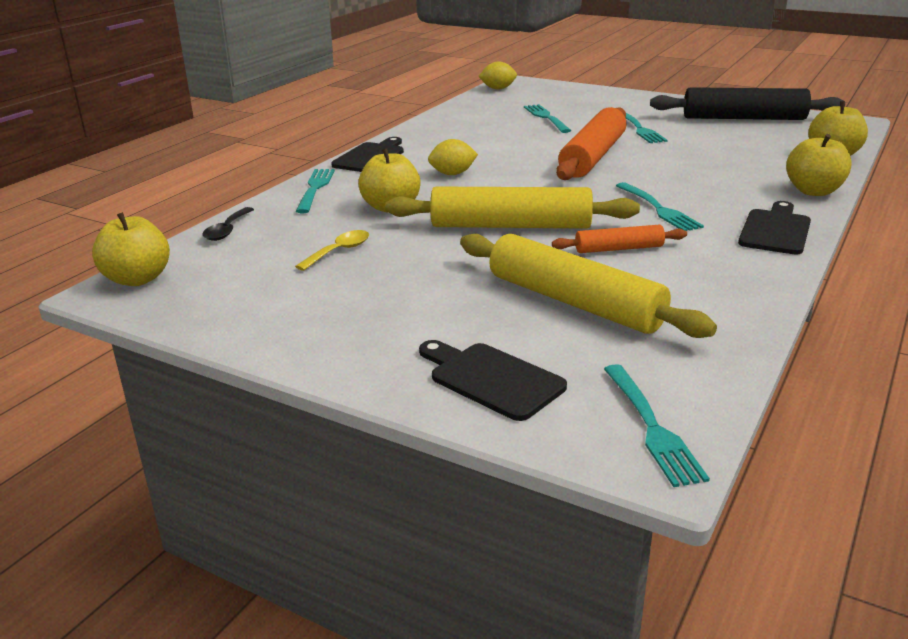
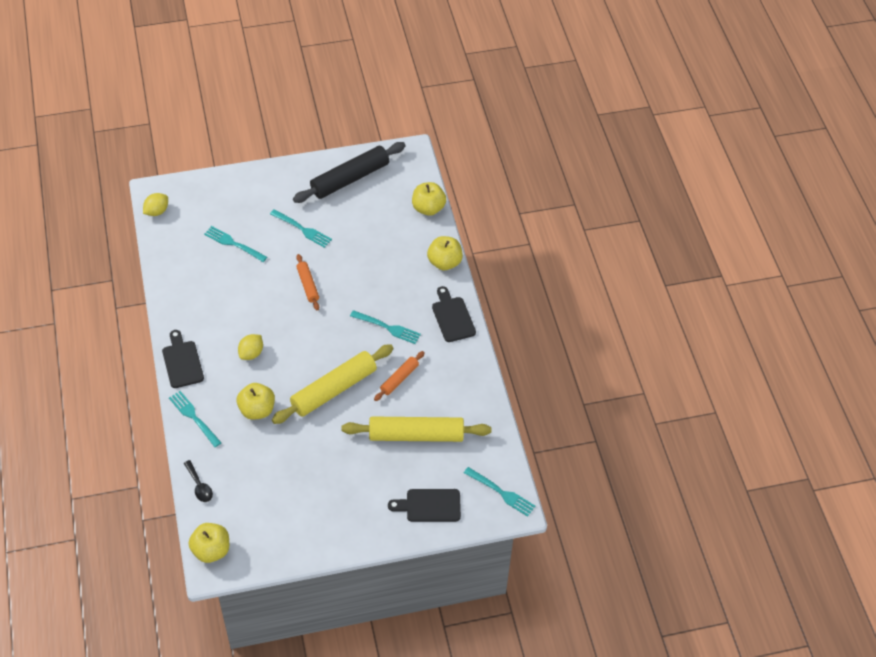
camera: 45 degrees left, 25 degrees up
yellow spoon [295,230,369,271] -> none
orange rolling pin [556,107,626,180] -> orange rolling pin [296,254,319,310], size x0.52

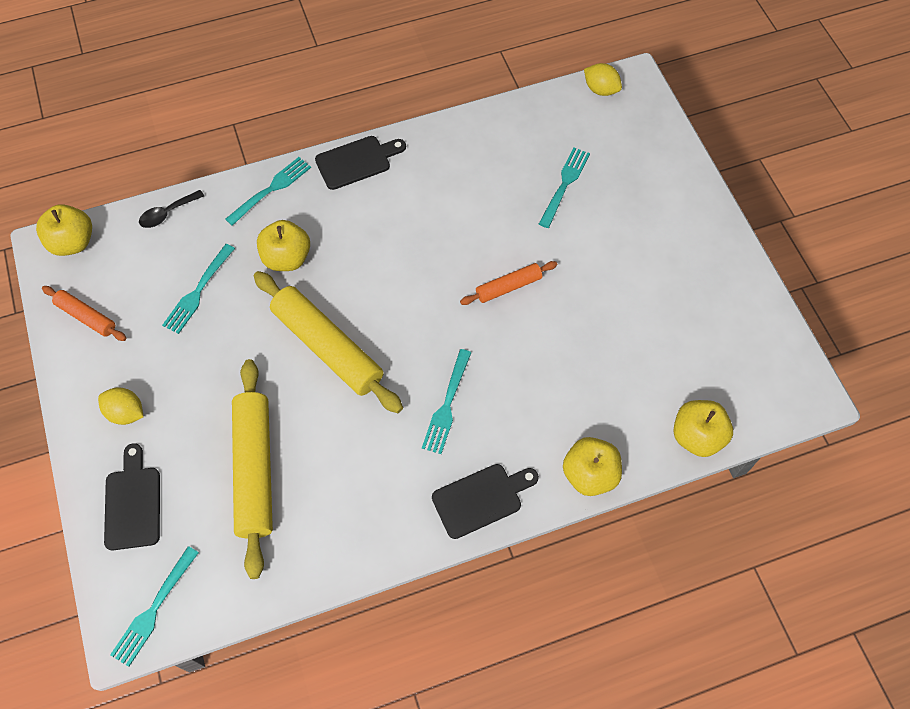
camera: 85 degrees right, 10 degrees up
yellow lemon [238,334,263,360] -> yellow lemon moved to [98,387,143,425]
turquoise fork [270,209,332,248] -> turquoise fork moved to [162,244,235,334]
black rolling pin [293,142,406,203] -> none
orange rolling pin [374,351,425,401] -> orange rolling pin moved to [42,286,127,341]

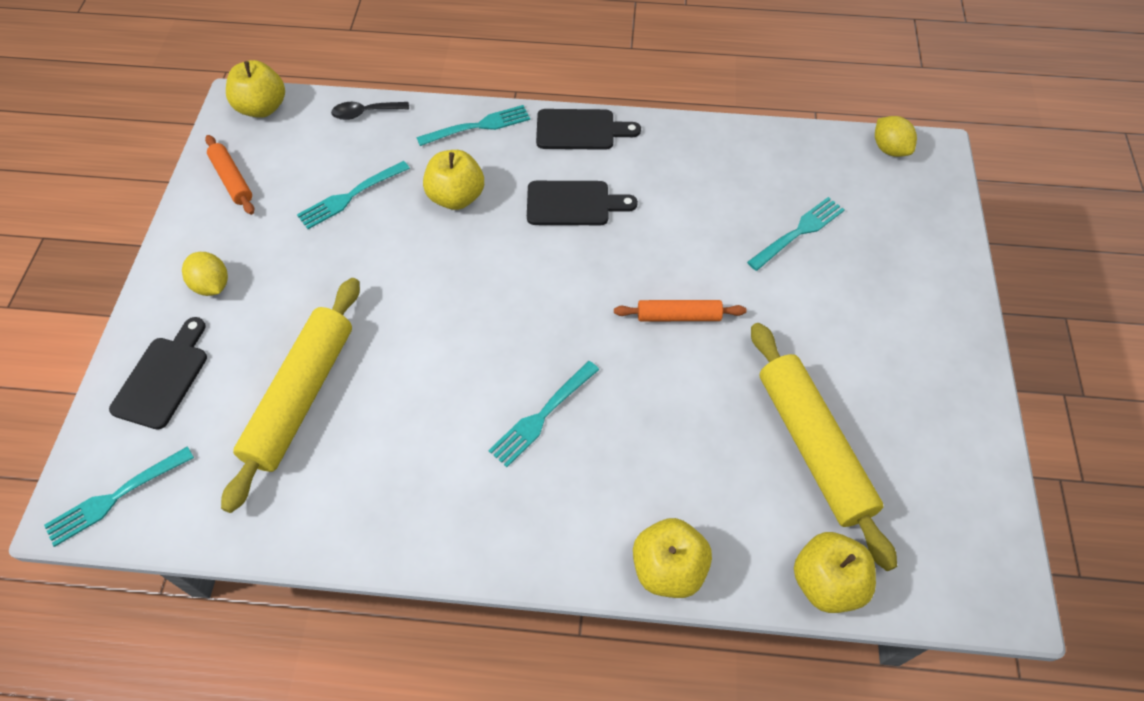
camera: 25 degrees right, 5 degrees down
yellow rolling pin [254,271,403,413] -> yellow rolling pin moved to [751,323,897,571]
black cutting board [432,464,539,539] -> black cutting board moved to [527,181,638,225]

